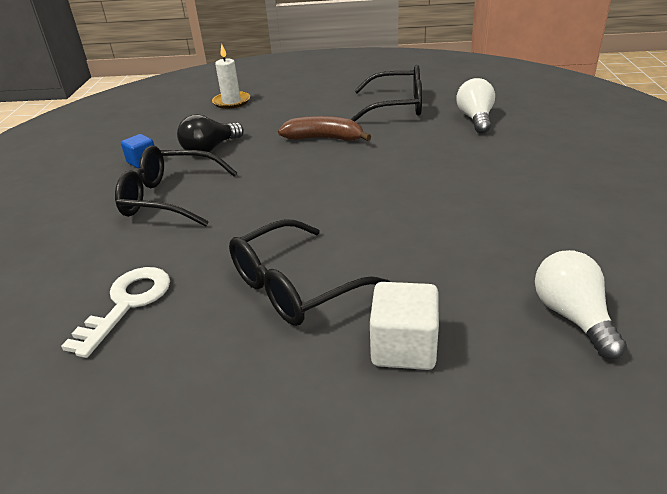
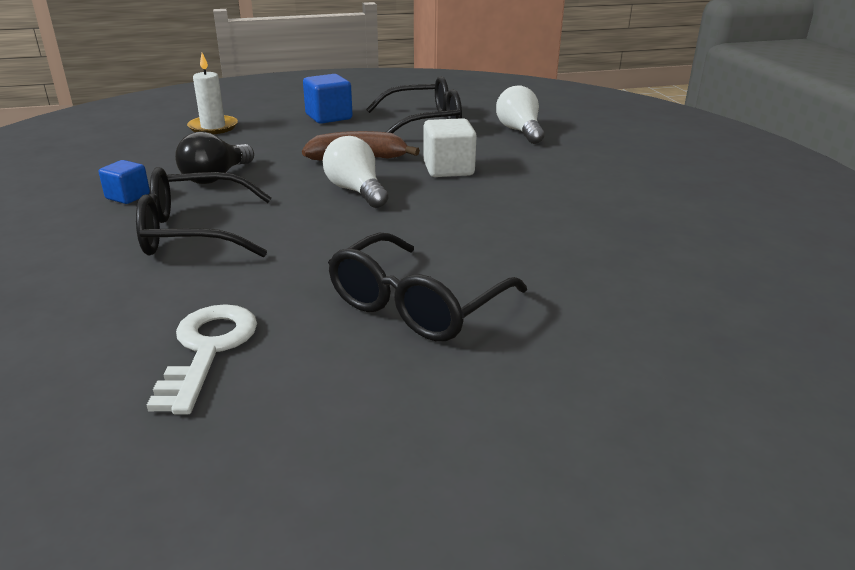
camera: 20 degrees left, 5 degrees down
white cube [370,282,439,370] -> white cube moved to [423,118,477,177]
white light bulb [535,250,627,359] -> white light bulb moved to [323,136,388,208]
none -> blue cube [303,74,353,124]

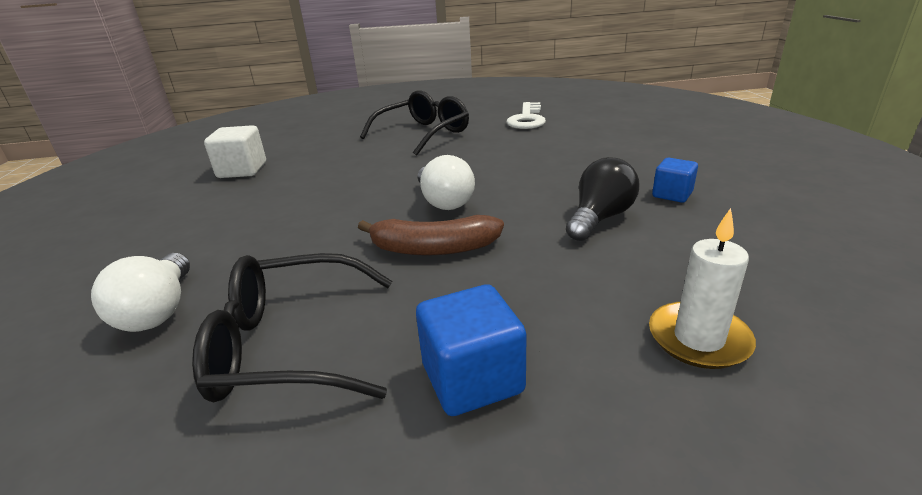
camera: 170 degrees left, 0 degrees up
black glasses [136,167,272,257] -> none
white cube [423,118,477,177] -> white cube moved to [204,125,266,178]

